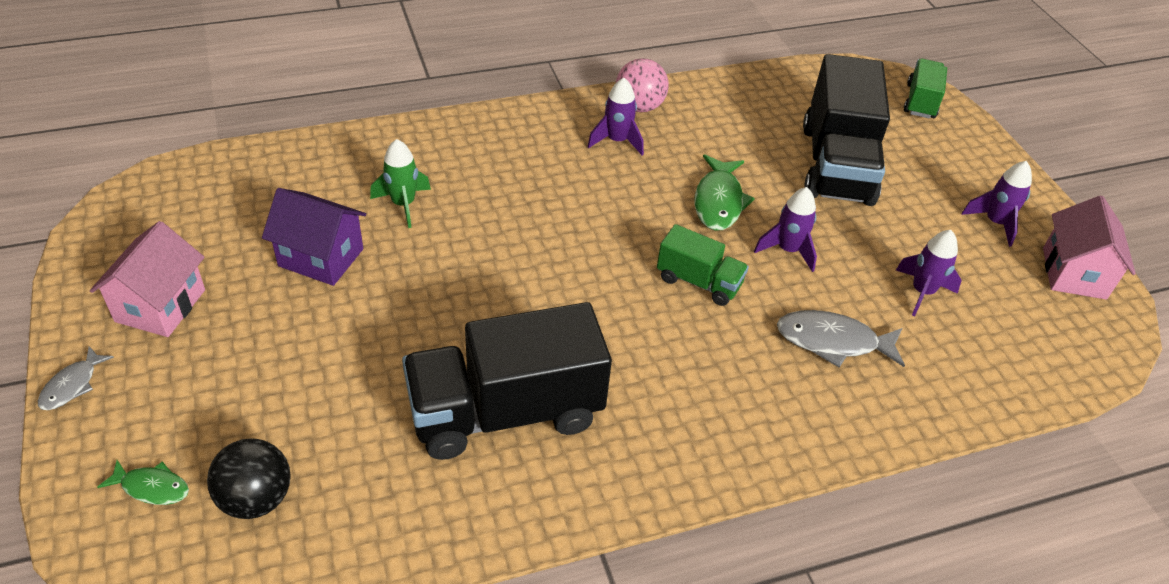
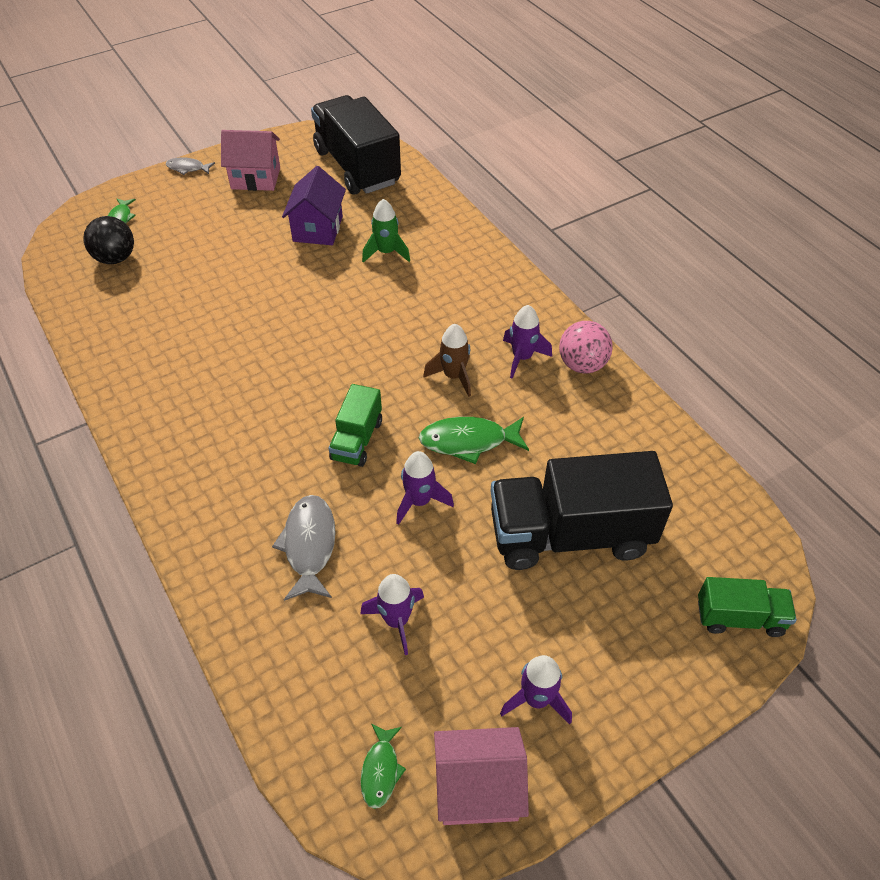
camera: 80 degrees right, 5 degrees up
black truck [402,302,612,460] -> black truck moved to [311,95,401,195]
none -> green fish [360,724,406,809]
none -> brown rocket [423,324,471,397]

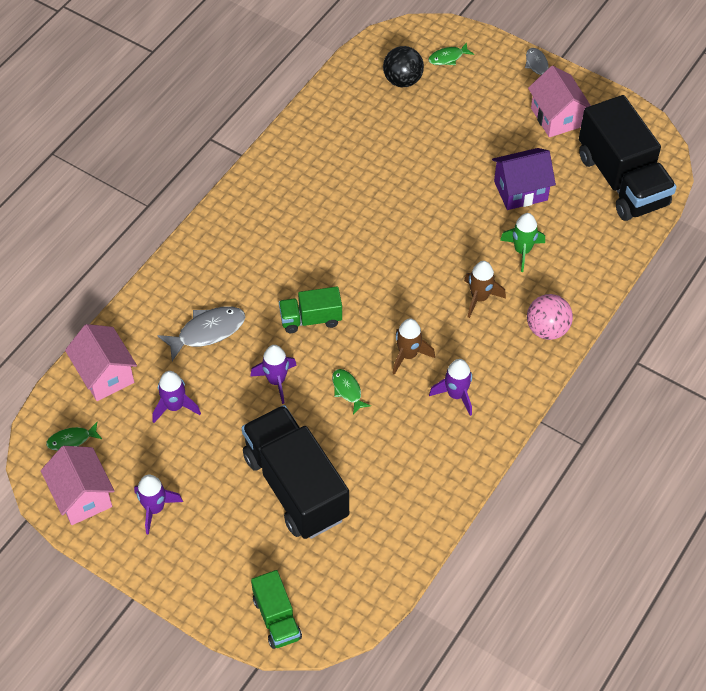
camera: 65 degrees right, 5 degrees up
black truck [311,95,401,195] -> black truck turned 120 degrees clockwise [579,95,677,221]
green fish [419,417,529,464] -> green fish [332,369,371,414], size x0.59
pink ball [559,321,613,373] -> pink ball moved to [527,294,573,340]
none -> pink house [65,324,137,401]
none -> brown rocket [464,261,506,318]

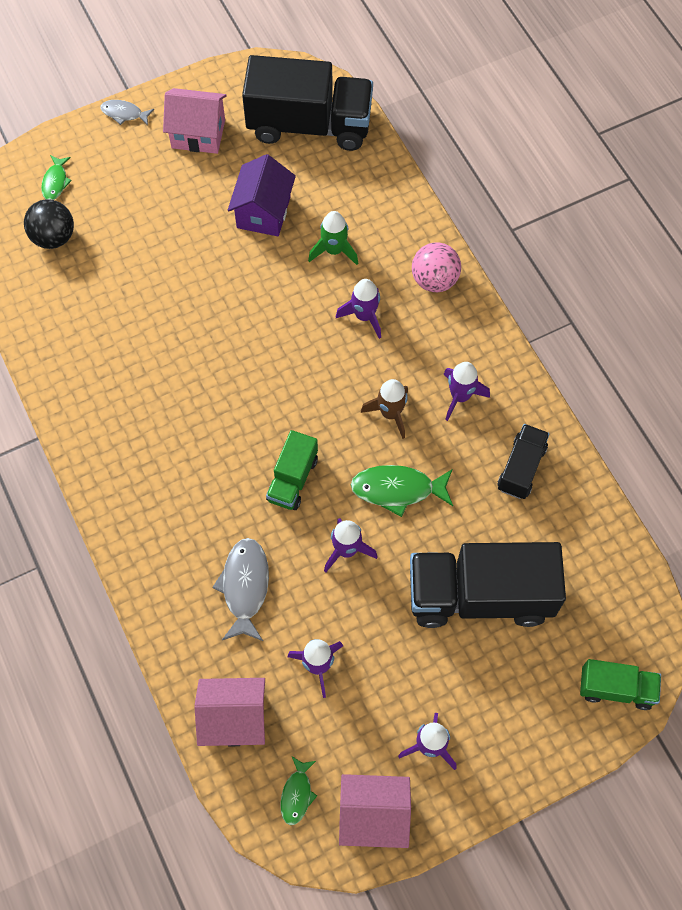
camera: 60 degrees left, 10 degrees up
green fish [332,369,371,414] -> green fish [351,465,453,517], size x1.69
brown rocket [464,261,506,318] -> purple rocket [336,279,381,339]
none -> black truck [498,424,550,499]

